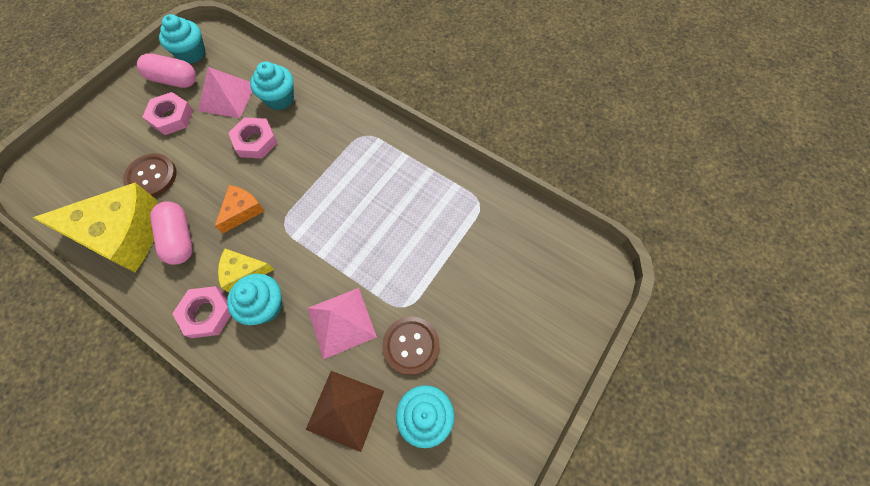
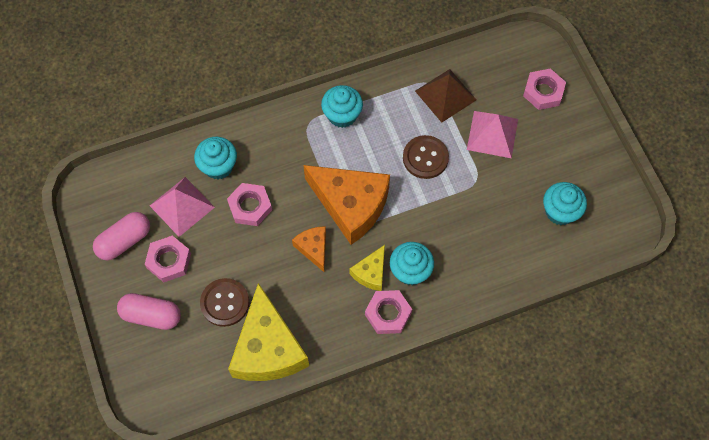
camera: 55 degrees left, 0 degrees up
yellow cheese [32,183,158,272] -> yellow cheese turned 135 degrees clockwise [228,283,309,381]
pink capsule [150,201,192,265] -> pink capsule moved to [117,293,181,330]
turquoise cupcake [159,14,205,64] -> turquoise cupcake moved to [321,85,363,128]
brown pyramid [306,371,384,452] -> brown pyramid moved to [415,69,476,123]
pink pyramid [307,288,377,360] -> pink pyramid moved to [467,111,518,158]
brown button [382,316,440,375] -> brown button moved to [403,135,449,179]
none -> orange cheese [303,165,390,245]
none -> pink nut [523,68,566,110]

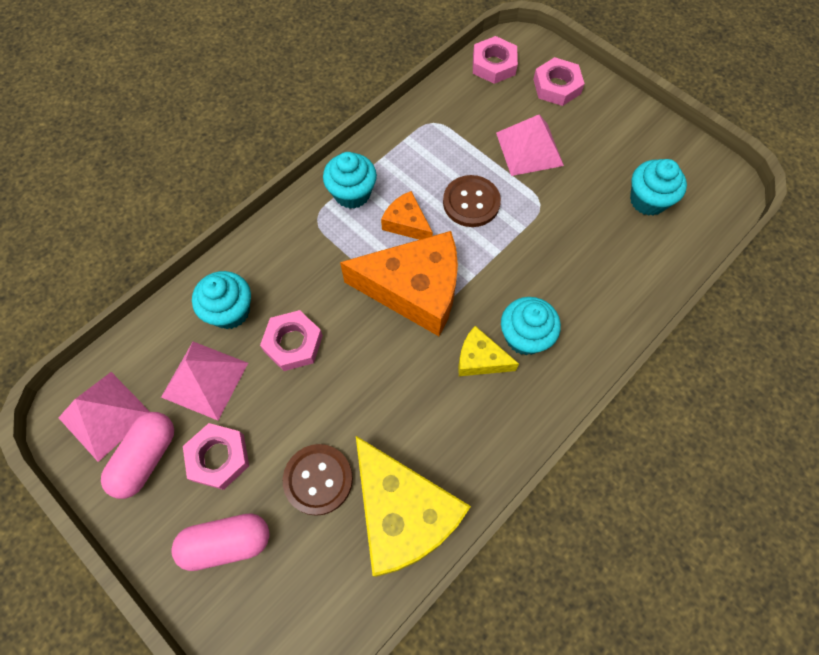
camera: 25 degrees left, 0 degrees up
orange cheese [292,226,326,272] -> orange cheese moved to [381,191,433,240]
yellow cheese [349,245,385,291] -> yellow cheese turned 105 degrees clockwise [458,326,519,376]
pink nut [365,290,412,334] -> pink nut moved to [473,36,518,84]
brown pyramid [415,69,476,123] -> none
none -> pink pyramid [58,372,150,462]

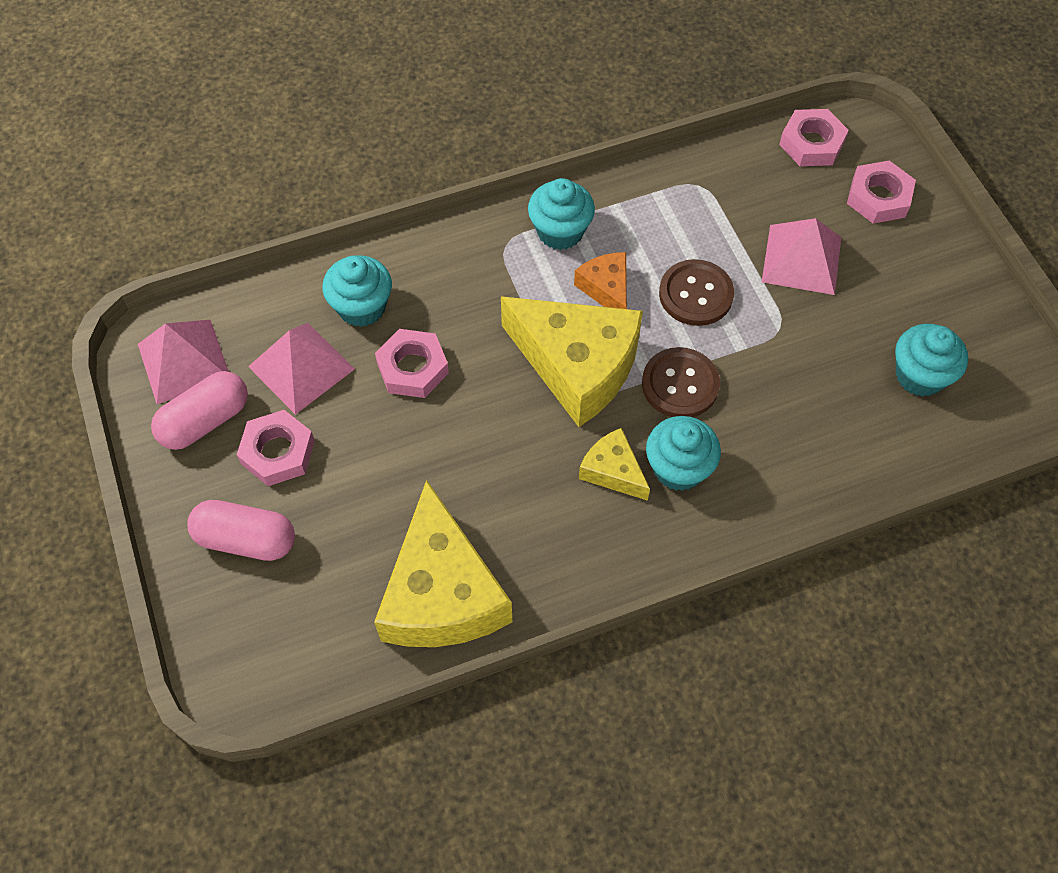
camera: 25 degrees right, 5 degrees down
brown button [283,444,353,516] -> brown button moved to [642,347,720,417]
orange cheese [340,231,458,336] -> yellow cheese [501,296,643,427]

